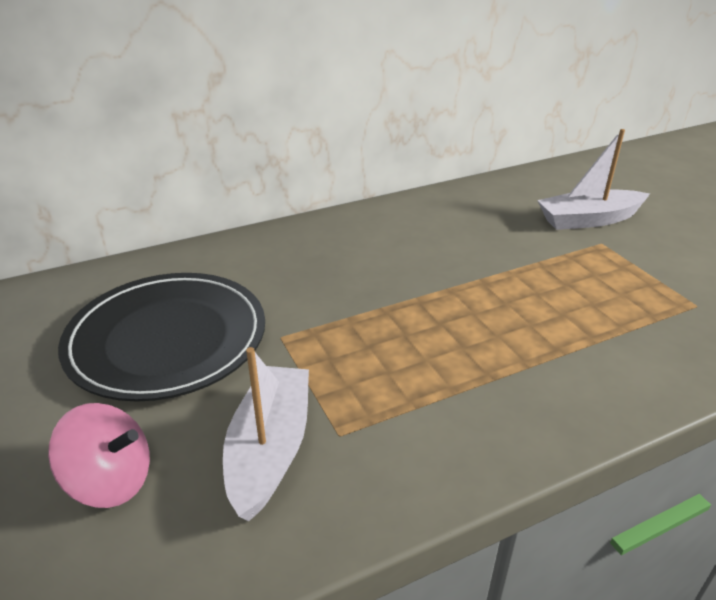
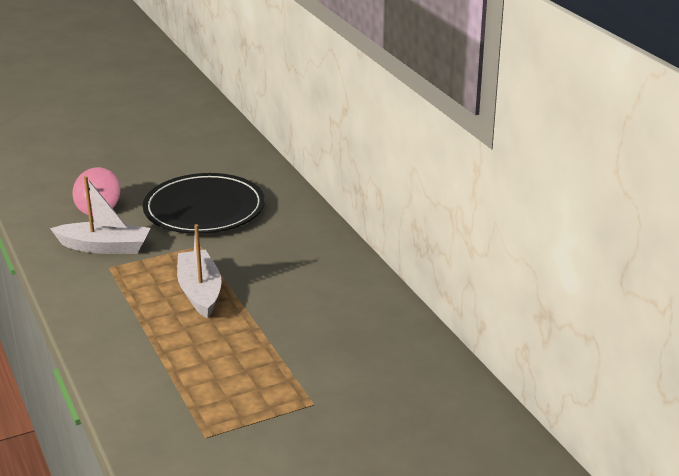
camera: 90 degrees right, 5 degrees down
white boat [537,129,650,230] -> white boat moved to [177,224,222,319]

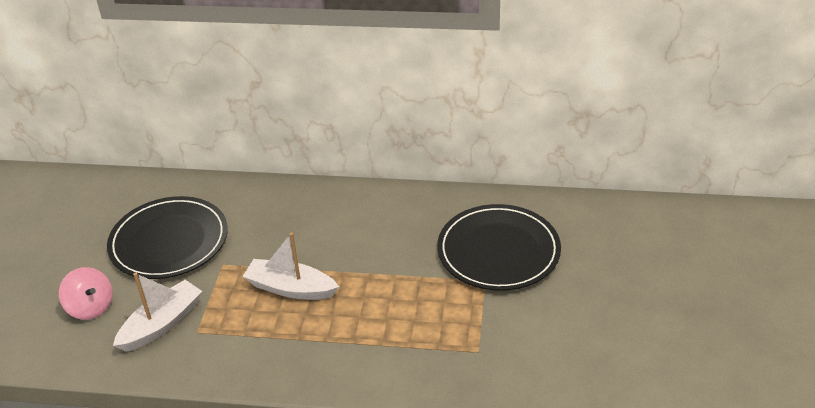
camera: 55 degrees left, 10 degrees up
none -> black plate [437,204,561,291]

